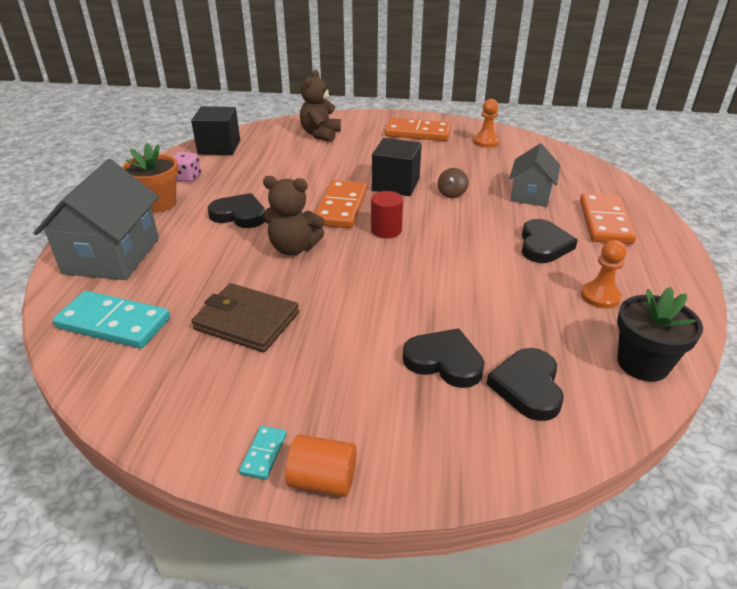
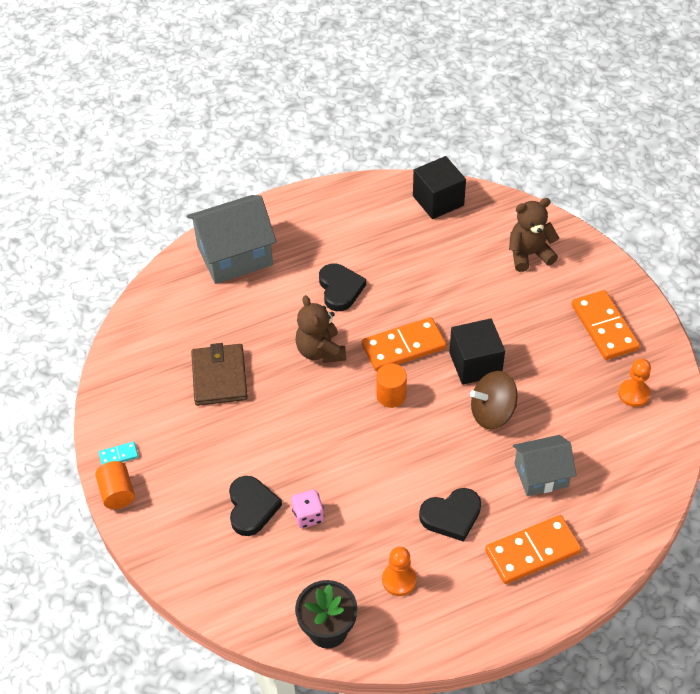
camera: 60 degrees right, 15 degrees up
turquoise domino [53,291,170,348] -> none
orange flower pot [122,143,178,212] -> none
pink dice [173,152,201,182] -> pink dice moved to [291,490,324,528]
red cylinder [371,191,403,238] -> orange cylinder [376,364,407,408]
brown spinning top [438,168,468,198] -> brown spinning top [470,371,518,429], size x1.81
black heart [487,348,564,421] -> none

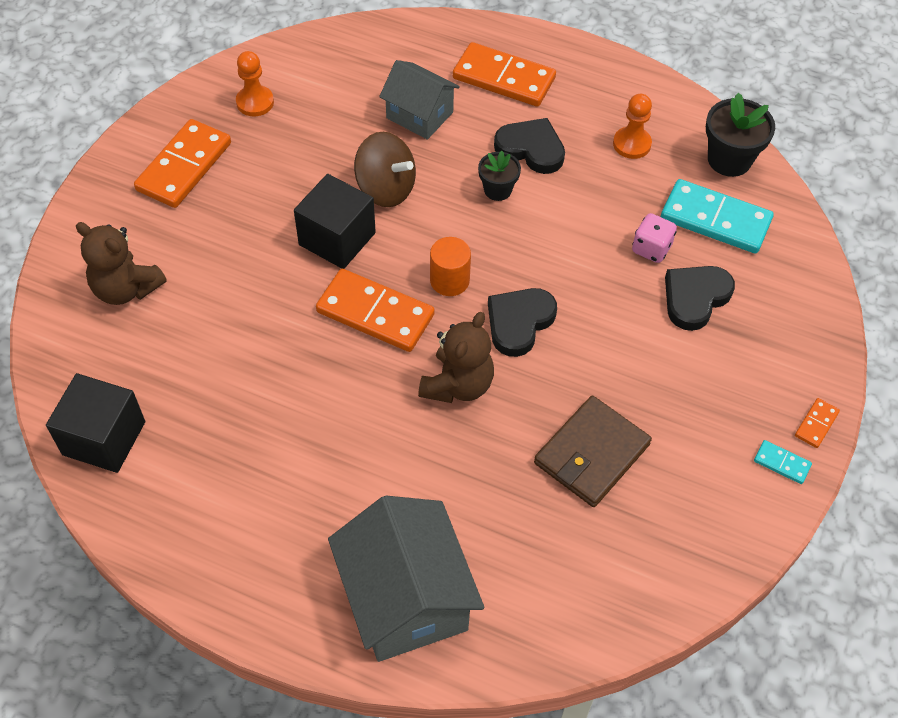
camera: 135 degrees left, 5 degrees up
orange cylinder [95,461,135,509] -> orange domino [795,398,840,448]
grey house [187,195,277,284] -> grey house turned 45 degrees clockwise [328,495,484,662]
black heart [319,263,366,311] -> black heart moved to [488,288,557,357]
none -> black flower pot [478,151,521,201]
none -> turquoise domino [661,179,773,254]

